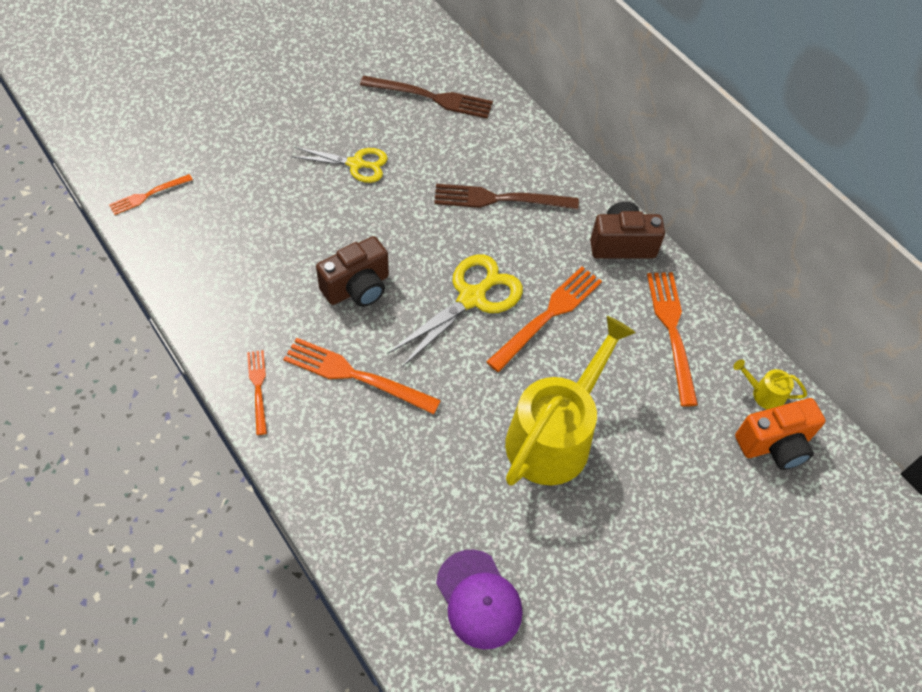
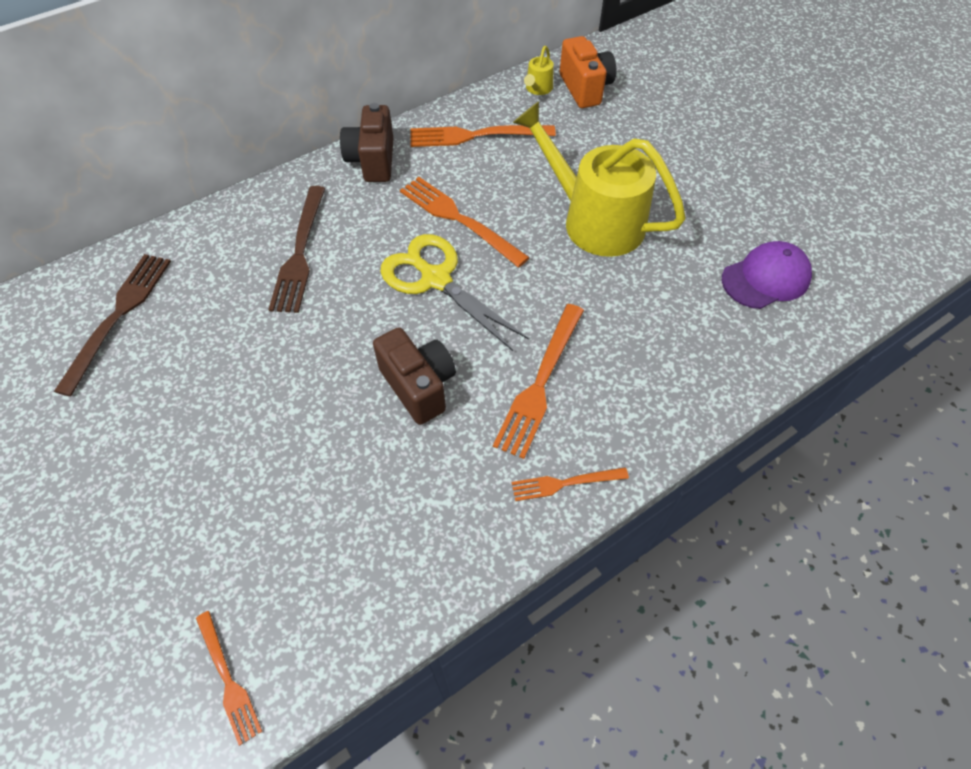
camera: 85 degrees left, 0 degrees up
yellow scissors [291,147,388,183] -> none

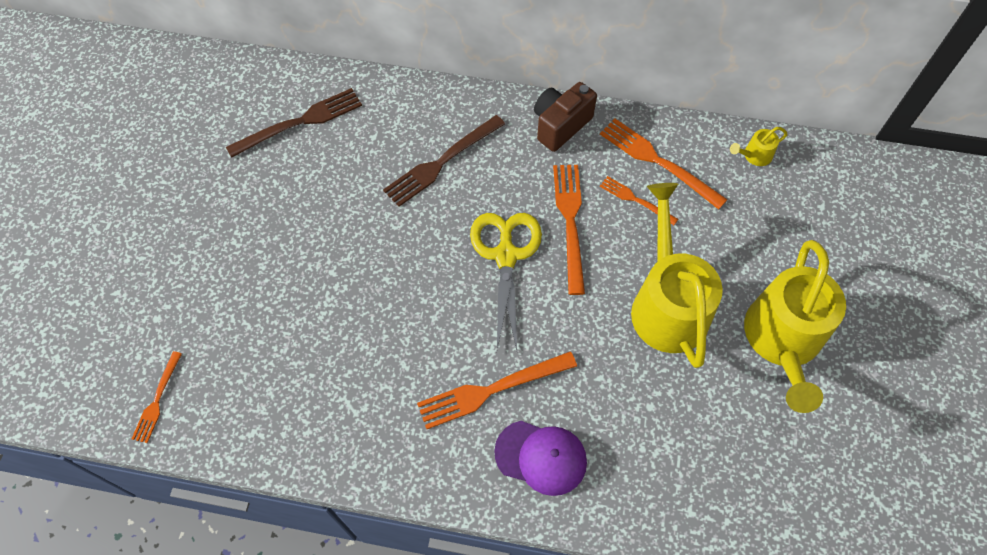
camera: 45 degrees right, 5 degrees up
brown camera [373,327,456,425] -> none
orange fork [512,467,629,501] -> orange fork moved to [600,176,678,225]
orange camera [560,36,616,108] -> none
purple cap [722,241,812,309] -> purple cap moved to [494,421,587,496]
none -> yellow watering can [744,240,846,413]

